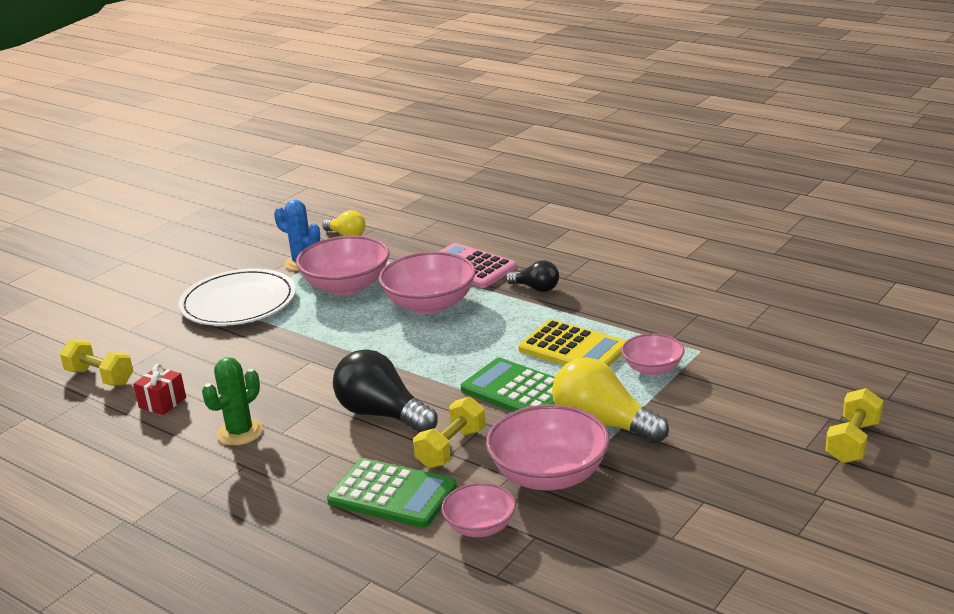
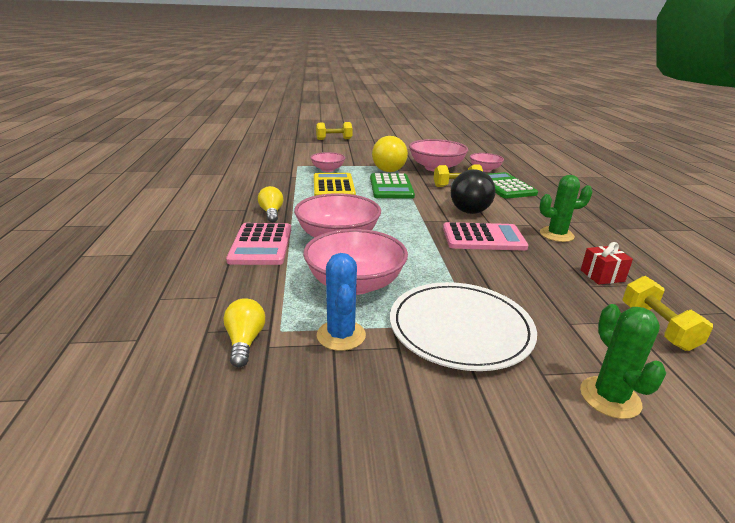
camera: 135 degrees left, 0 degrees up
black light bulb [505,260,559,292] -> yellow light bulb [258,186,283,222]
none -> pink calculator [443,222,528,251]
none -> green cactus [580,304,666,419]

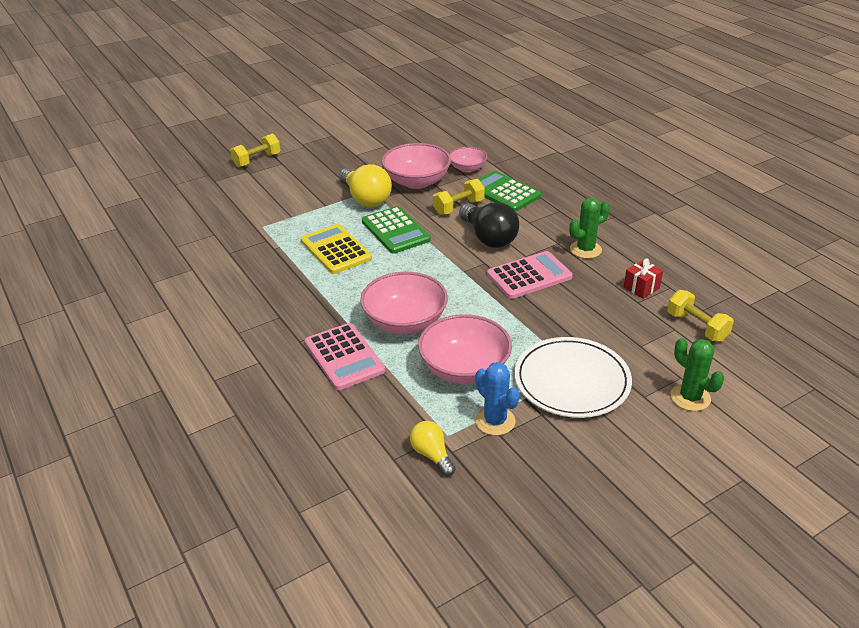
camera: 25 degrees left, 10 degrees up
yellow light bulb [258,186,283,222] -> none
pink bowl [310,152,345,172] -> none

